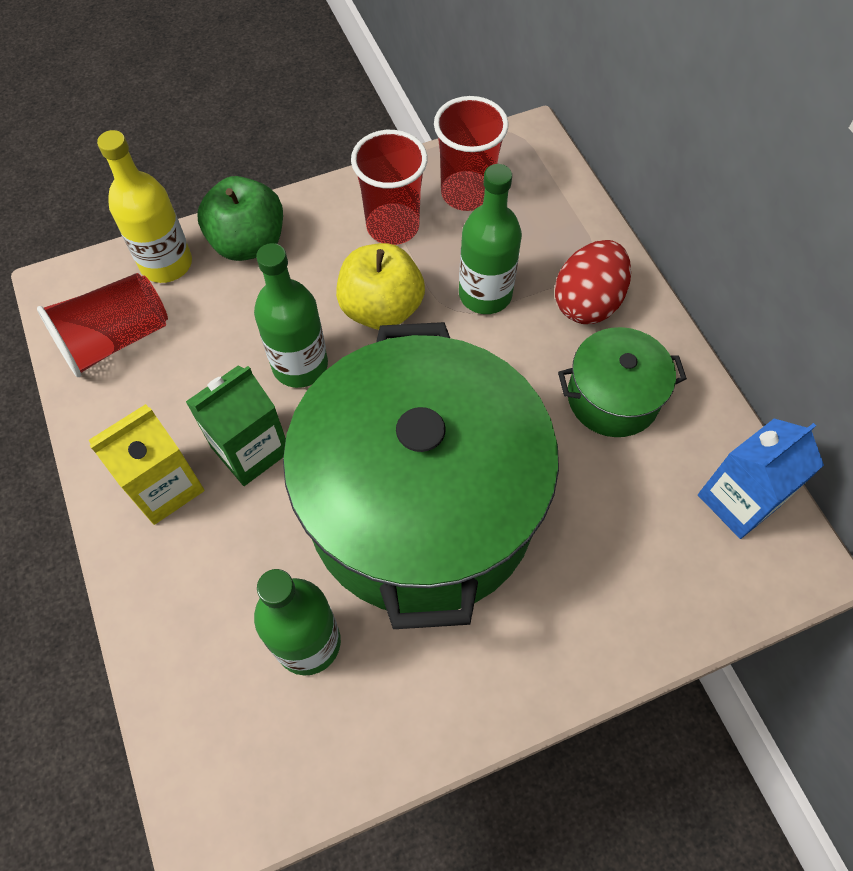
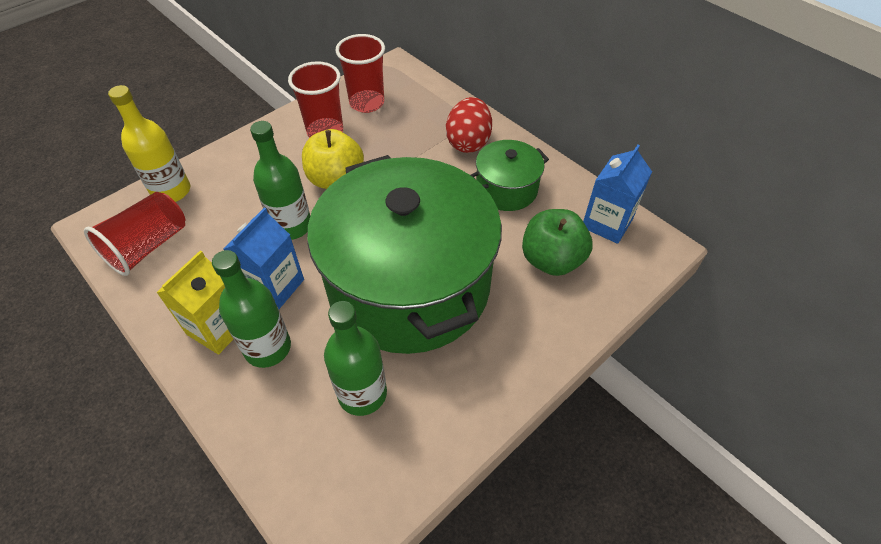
camera: 20 degrees left, 10 degrees down
green carton [186,366,286,486] -> blue carton [223,208,304,309]
green apple [197,176,283,261] -> green apple moved to [522,209,593,276]
green bottle [459,164,522,314] -> green bottle moved to [212,250,291,368]

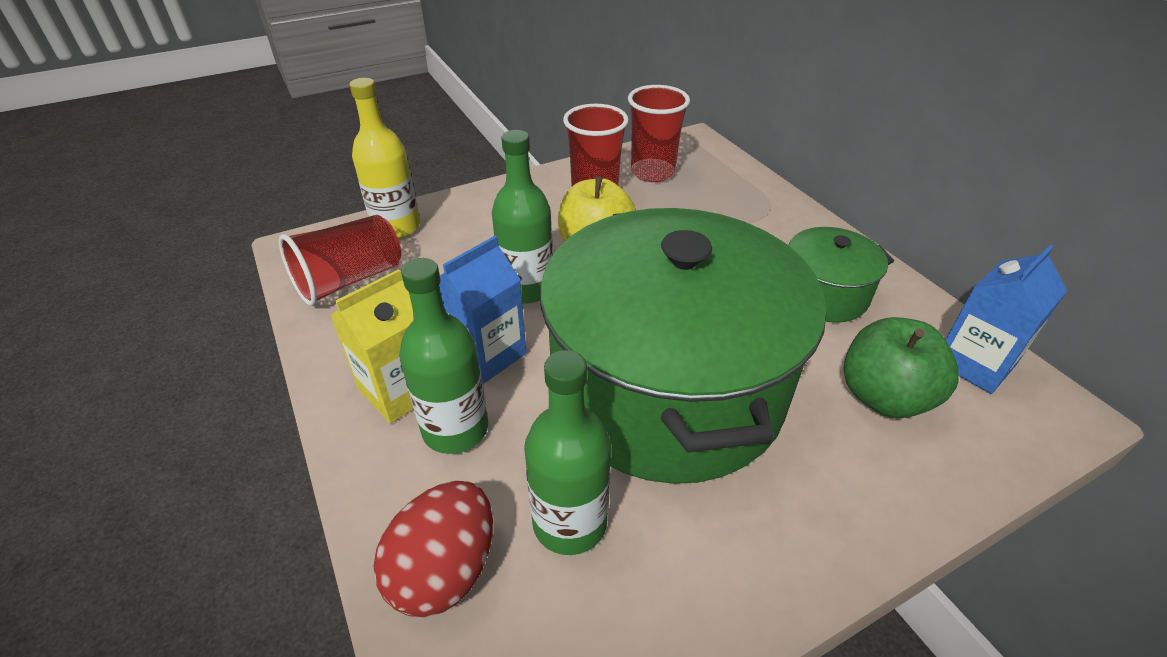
camera: 15 degrees right, 10 degrees down
red egg [446,97,492,153] -> red egg moved to [373,481,493,617]

